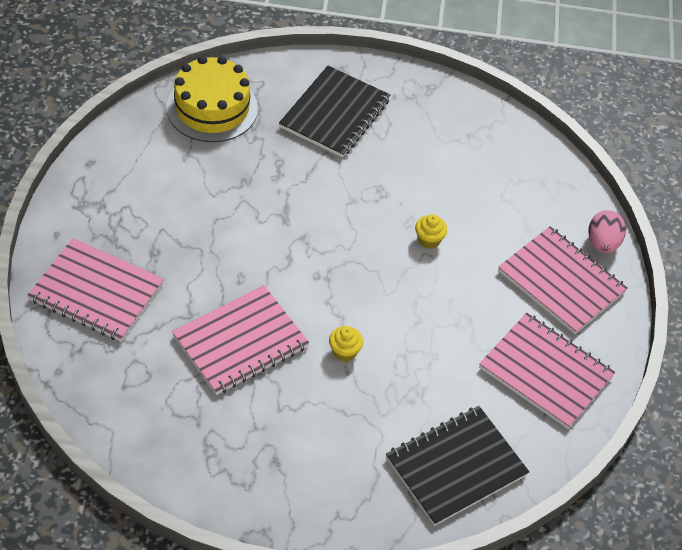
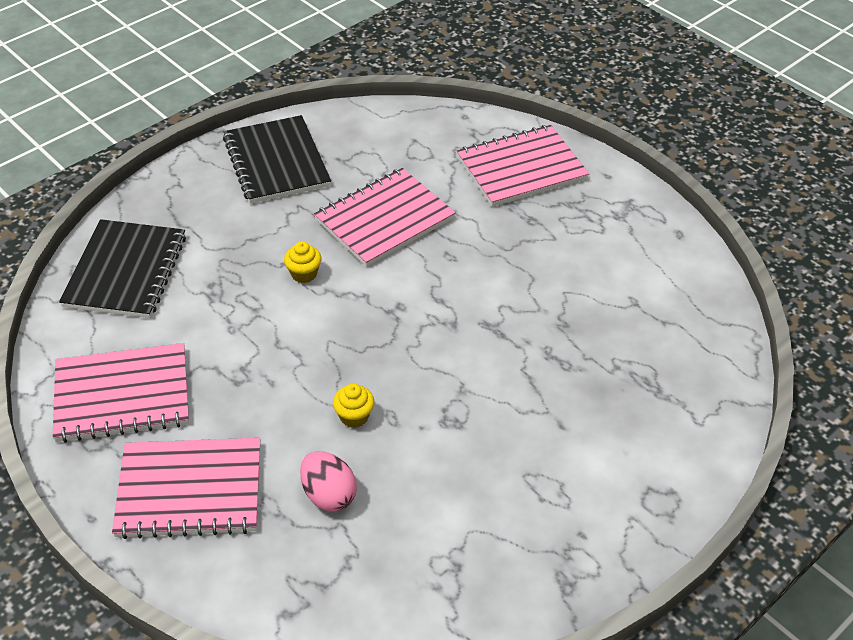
camera: 135 degrees right, 5 degrees down
yellow cake [166,56,258,142] -> none
pink notebook [172,285,309,395] -> pink notebook turned 45 degrees clockwise [314,168,456,267]
black notebook [279,66,390,158] -> black notebook moved to [223,115,331,204]
pink egg [588,210,626,253] -> pink egg moved to [300,451,357,512]

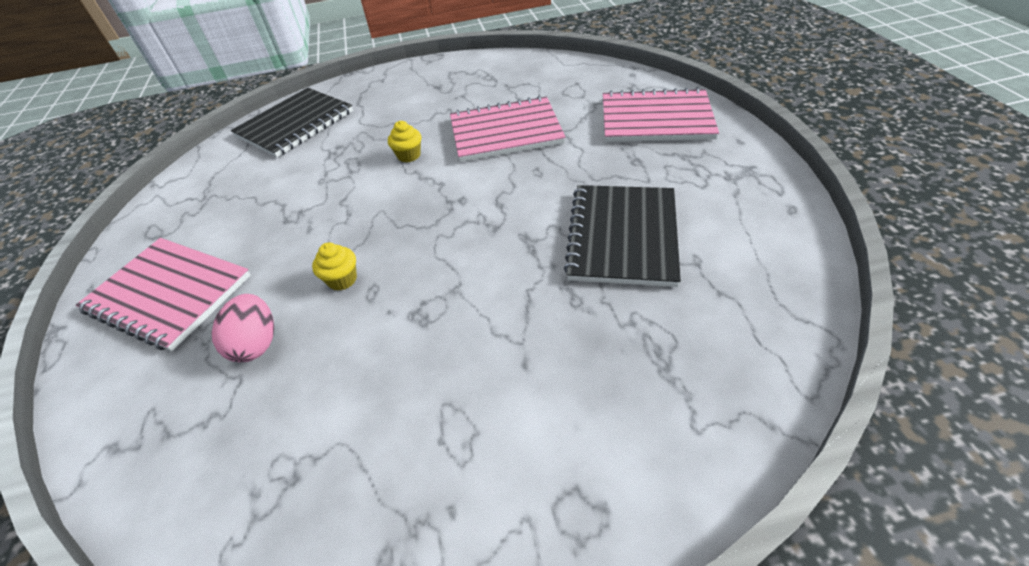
camera: 35 degrees right, 0 degrees up
pink notebook [53,343,189,443] -> none
black notebook [223,115,331,204] -> black notebook moved to [564,185,681,287]

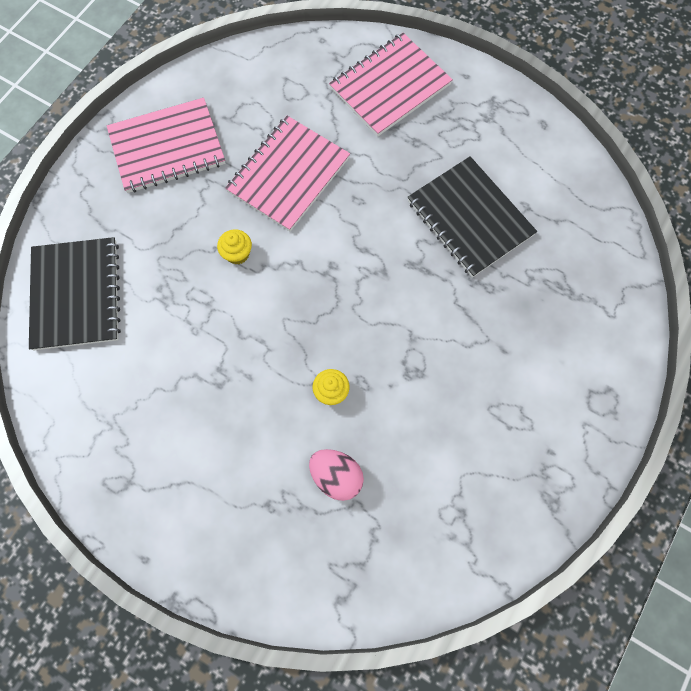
camera: 50 degrees left, 25 degrees up
pink notebook [76,238,251,351] -> pink notebook moved to [107,98,226,193]

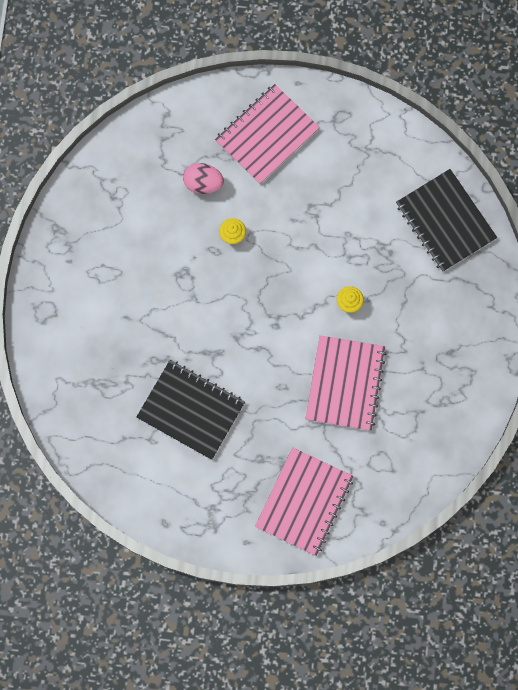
camera: 155 degrees right, 5 degrees up
pink notebook [107,98,226,193] -> pink notebook moved to [215,84,320,184]

